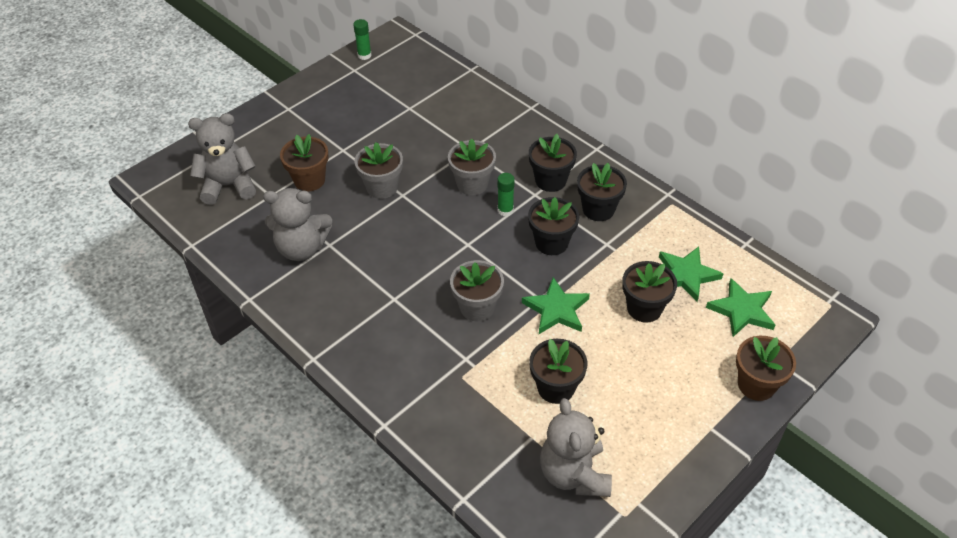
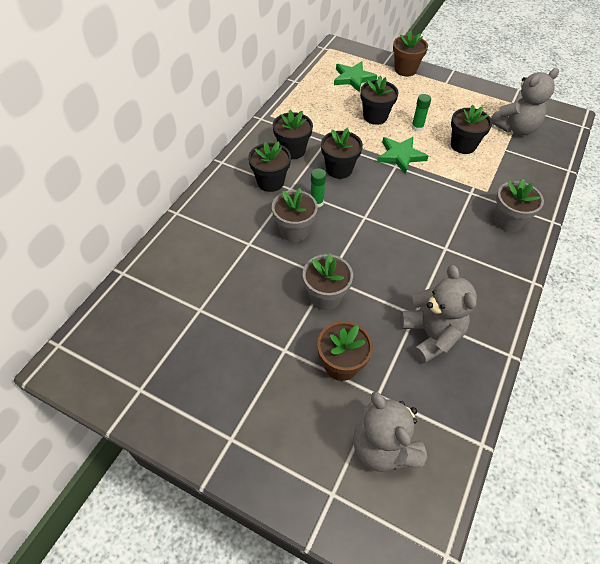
camera: 110 degrees left, 5 degrees up
green glue stick [353,19,371,60] -> green glue stick moved to [411,94,431,132]
grey flower pot [450,260,504,322] -> grey flower pot moved to [494,178,544,232]
green star [659,246,723,302] -> none

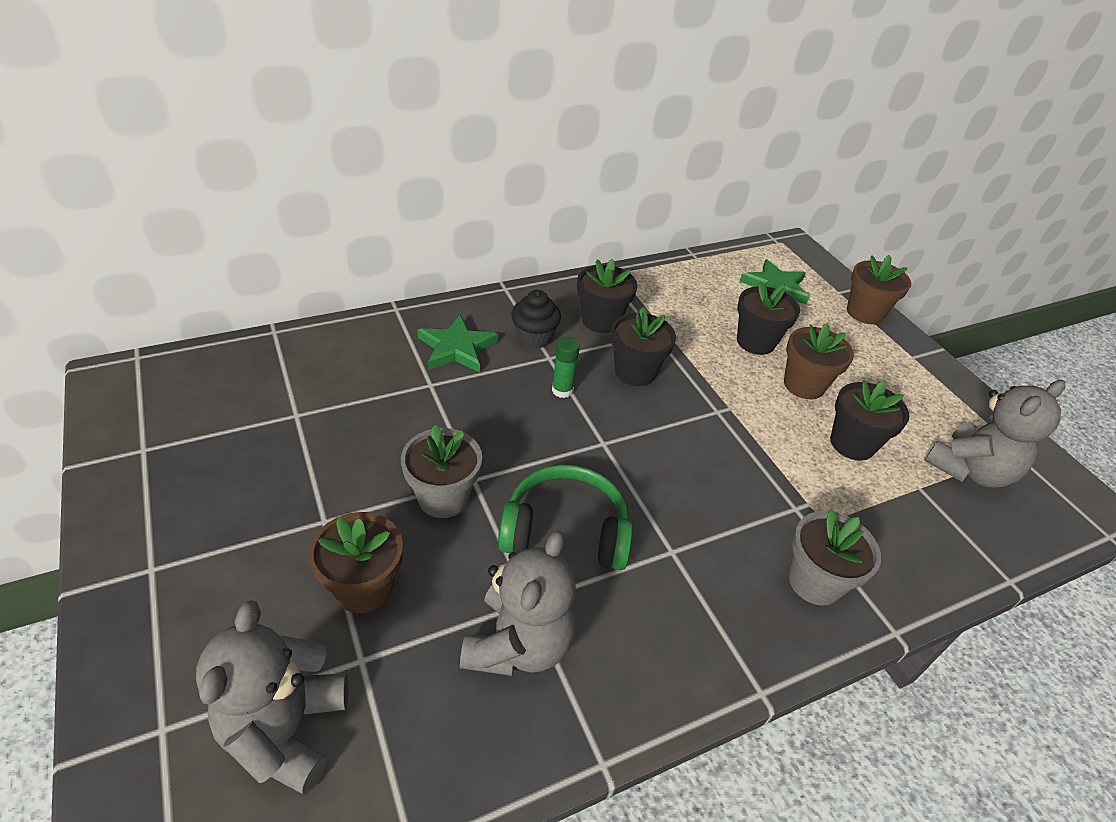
camera: 35 degrees right, 10 degrees down
black flower pot [248,141,291,192] -> black cupcake [511,290,561,349]
grey flower pot [272,188,318,242] -> none
green star [377,137,428,175] -> green star moved to [418,314,498,373]
green glue stick [411,94,431,132] -> brown flower pot [784,323,854,399]
grey teddy bear [491,68,559,135] -> grey teddy bear turned 45 degrees counterclockwise [924,380,1066,488]
none -> green headphones [498,464,633,571]

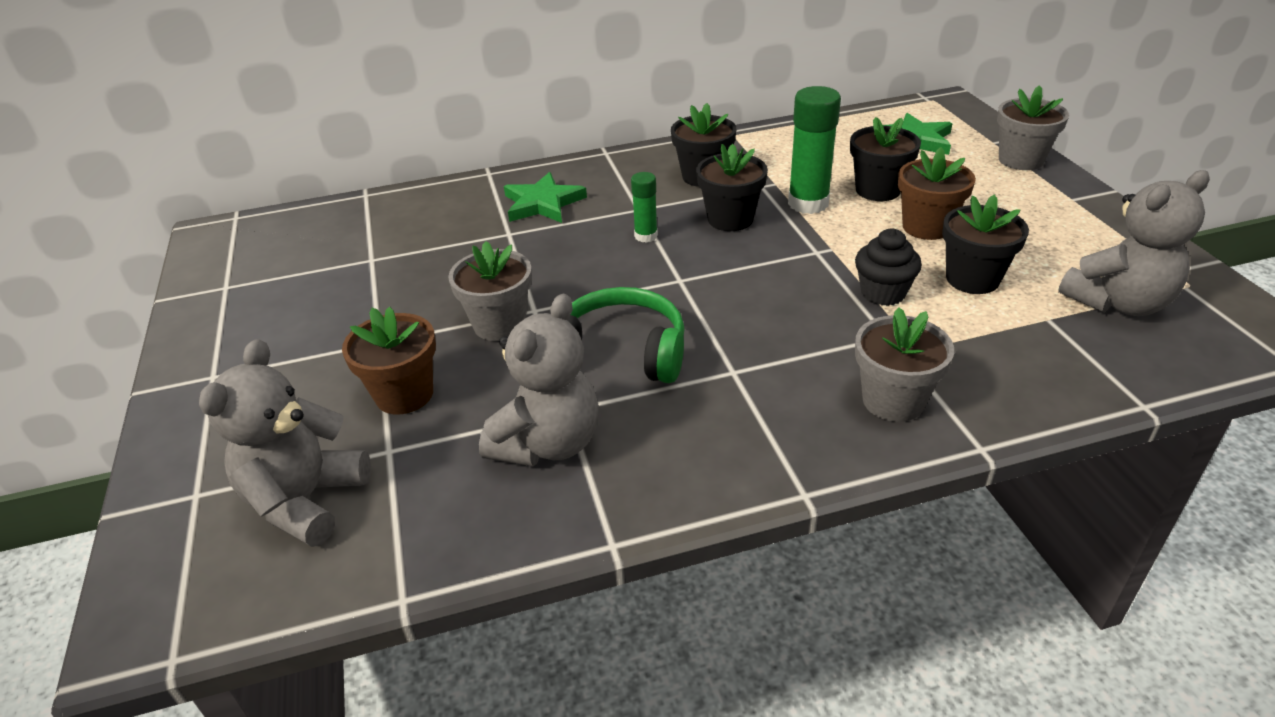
camera: 15 degrees right, 5 degrees down
black cupcake [511,290,561,349] -> black cupcake moved to [855,229,922,306]
brown flower pot [847,255,911,324] -> grey flower pot [997,85,1069,170]
none -> green glue stick [788,86,841,214]

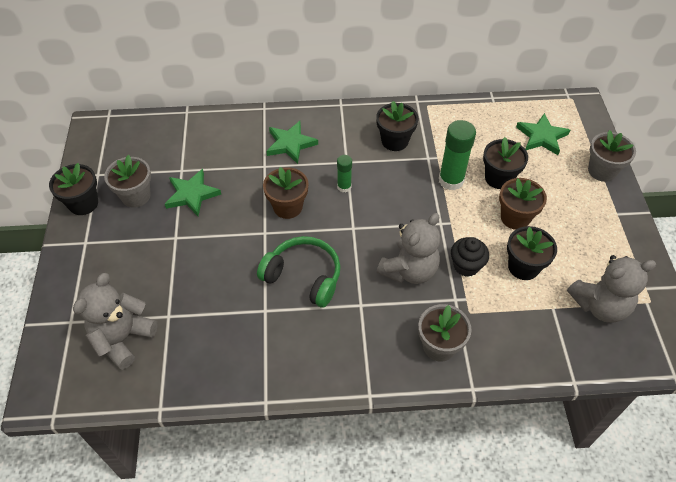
camera: 10 degrees right, 15 degrees up
brown flower pot [342,307,436,414] -> brown flower pot moved to [263,167,309,219]
grey flower pot [448,241,532,341] -> grey flower pot moved to [104,155,151,208]
grey teddy bear [479,293,599,466] -> grey teddy bear moved to [377,213,440,284]
black flower pot [696,144,768,231] -> black flower pot moved to [49,163,98,215]
none -> green star [165,169,221,216]

